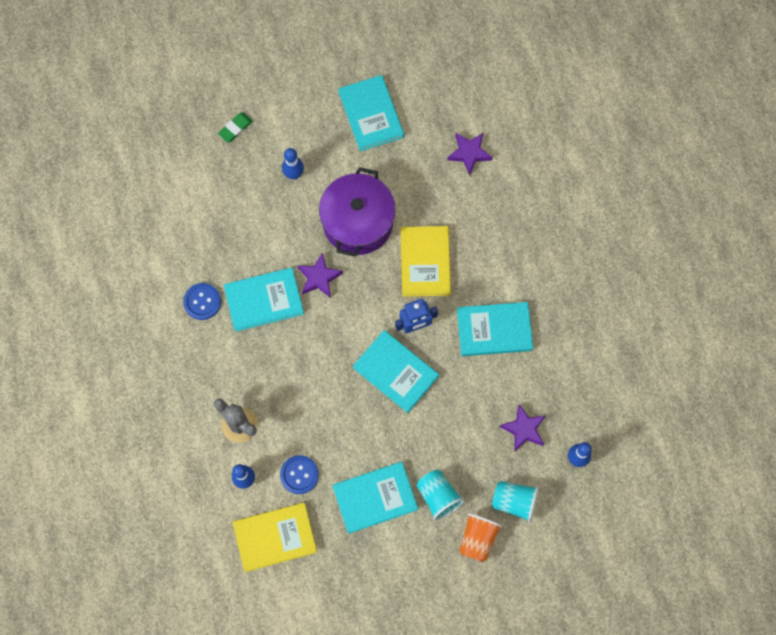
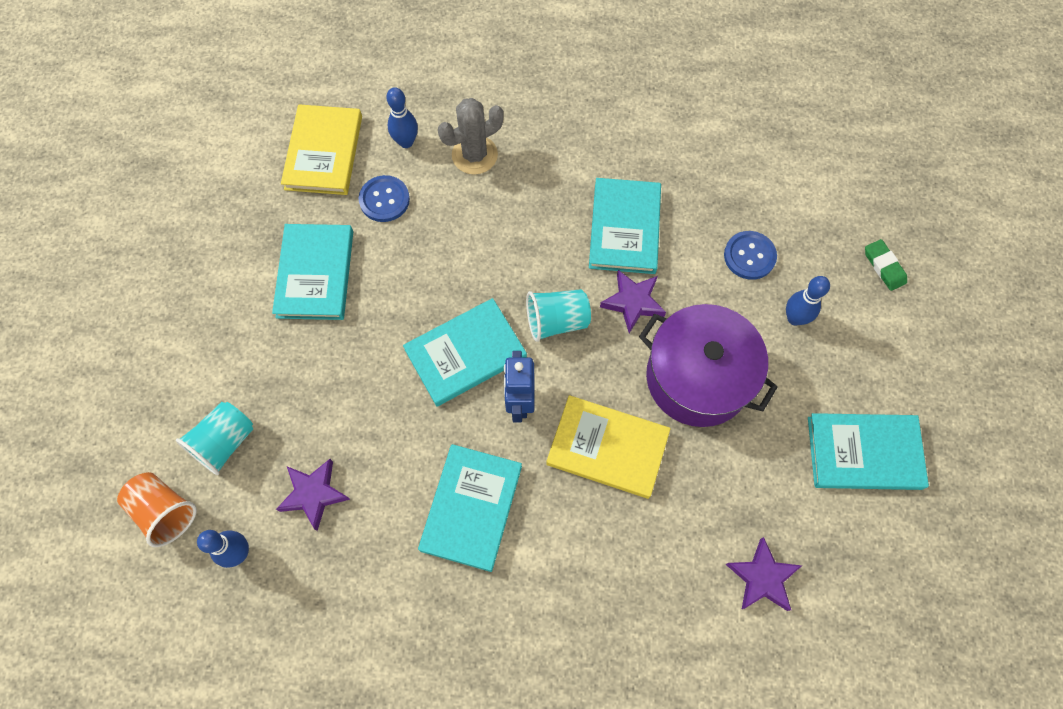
camera: 110 degrees right, 5 degrees down
blue button [183,283,221,320] -> blue button moved to [724,231,777,280]
turquoise cup [417,470,464,521] -> turquoise cup moved to [526,289,591,342]
orange cup [459,513,503,562] -> orange cup moved to [117,472,197,547]

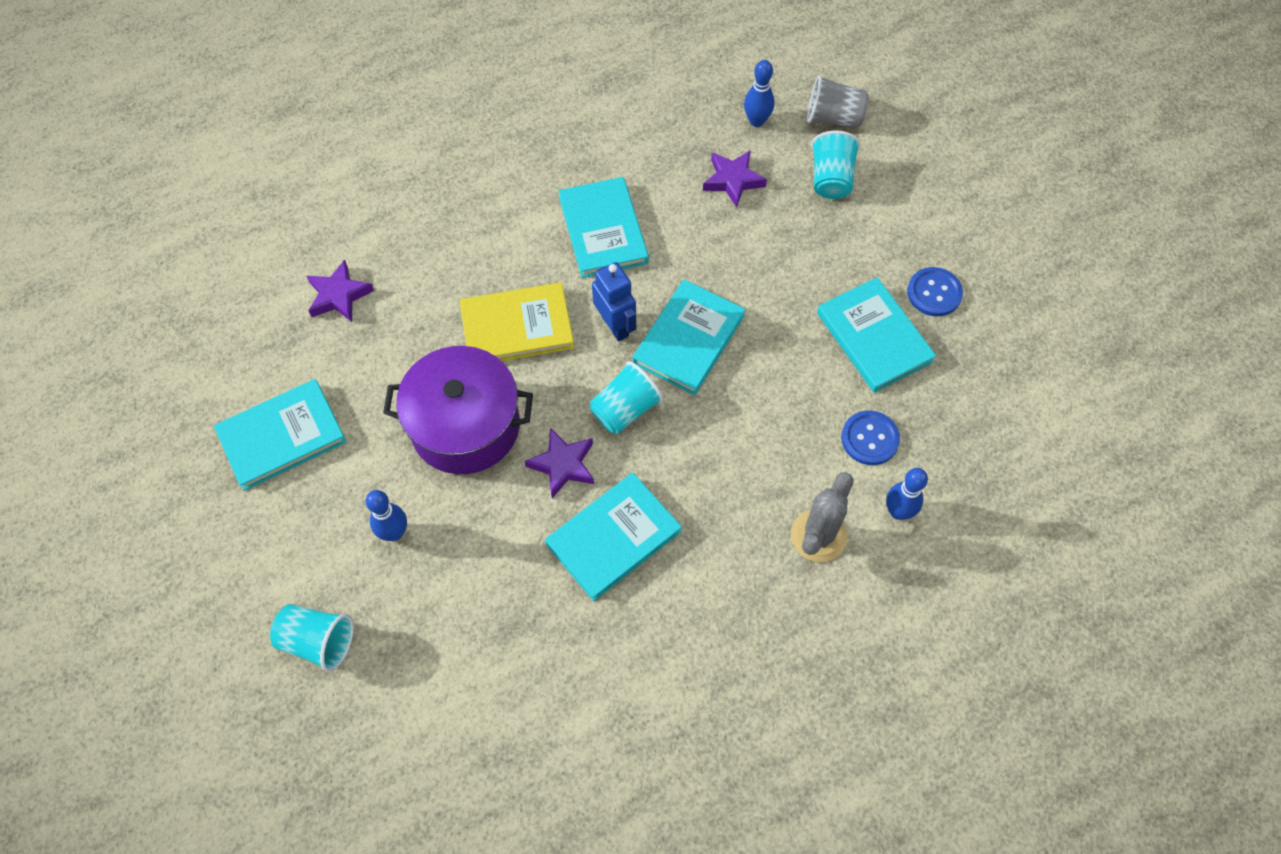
camera: 150 degrees right, 5 degrees down
orange cup [117,472,197,547] -> grey cup [807,75,869,128]
yellow book [281,104,362,195] -> none
turquoise book [589,178,661,274] -> turquoise book turned 75 degrees clockwise [545,473,682,601]
blue button [724,231,777,280] -> blue button moved to [907,267,963,316]
green eraser [865,239,907,291] -> turquoise cup [270,604,354,672]

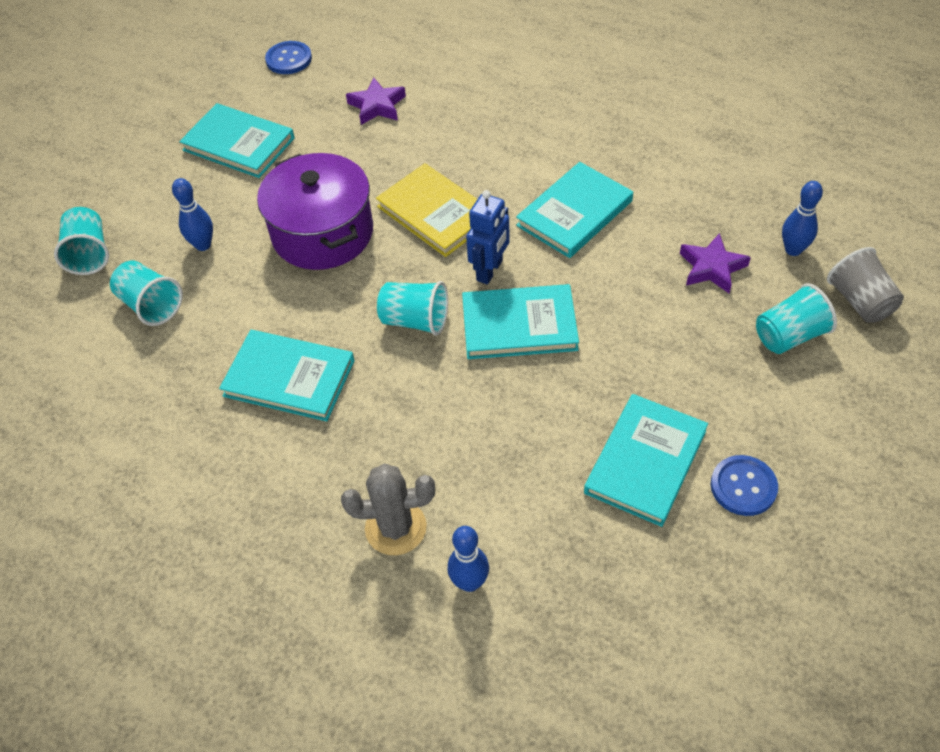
camera: 60 degrees right, 10 degrees down
purple star [524,428,594,498] -> none
blue button [841,411,900,465] -> blue button moved to [265,41,312,74]
none -> turquoise cup [110,261,183,326]

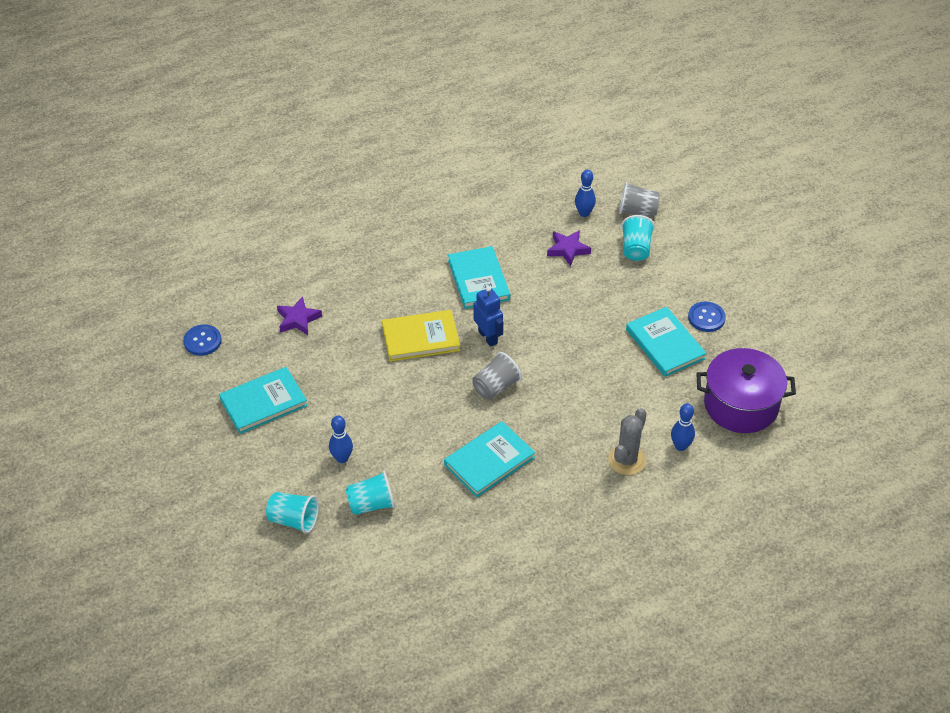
camera: 60 degrees left, 5 degrees down
purple pot [257,153,373,270] -> purple pot moved to [696,348,796,433]
turquoise cup [377,281,448,336] -> grey cup [472,352,522,400]
turquoise book [462,284,579,359] -> none

